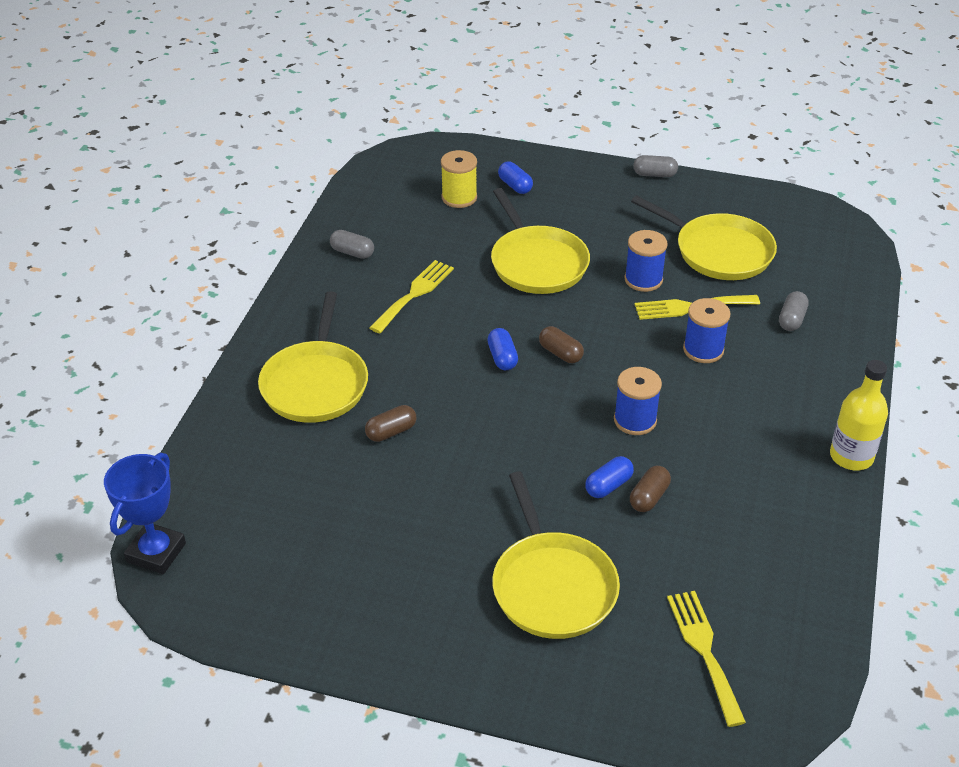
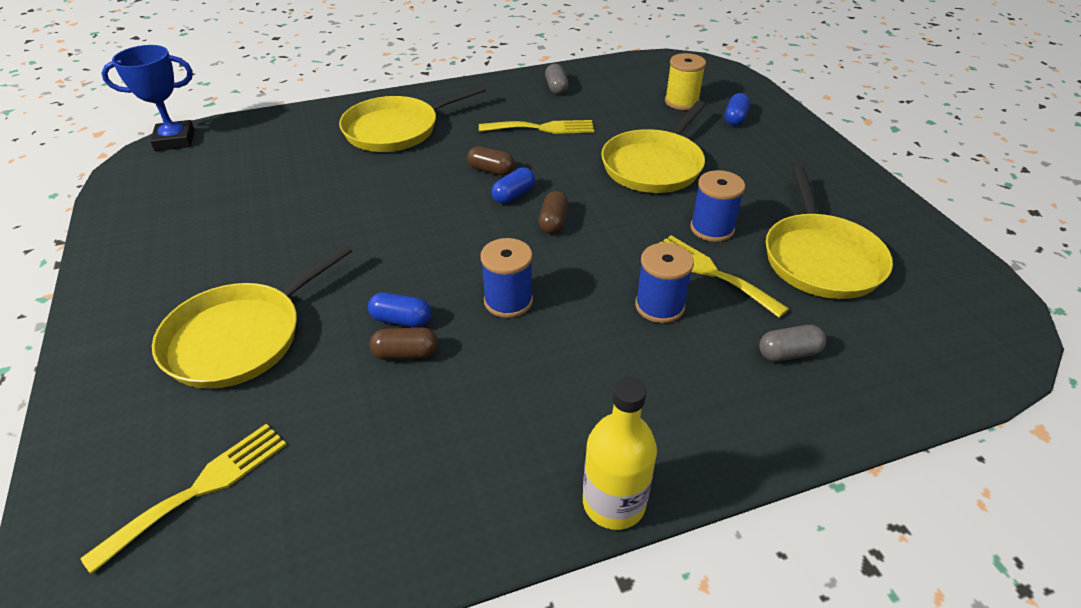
camera: 55 degrees right, 0 degrees up
brown capsule [365,405,416,442] -> brown capsule moved to [467,146,515,176]
grey capsule [633,155,678,177] -> none

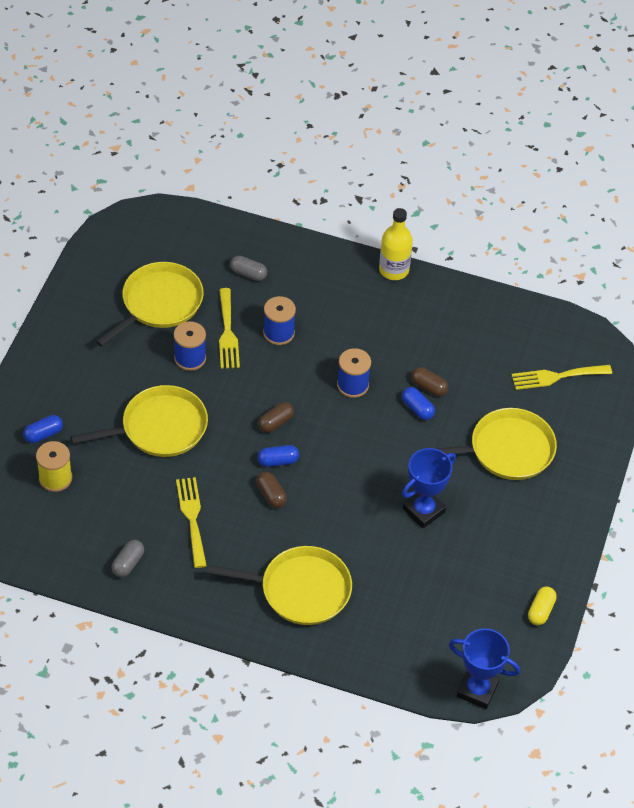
camera: 145 degrees left, 10 degrees up
yellow fork [479,120,594,134] -> yellow fork turned 45 degrees clockwise [176,477,207,568]
none -> blue trophy [402,448,456,528]
none -> yellow capsule [528,587,557,625]

